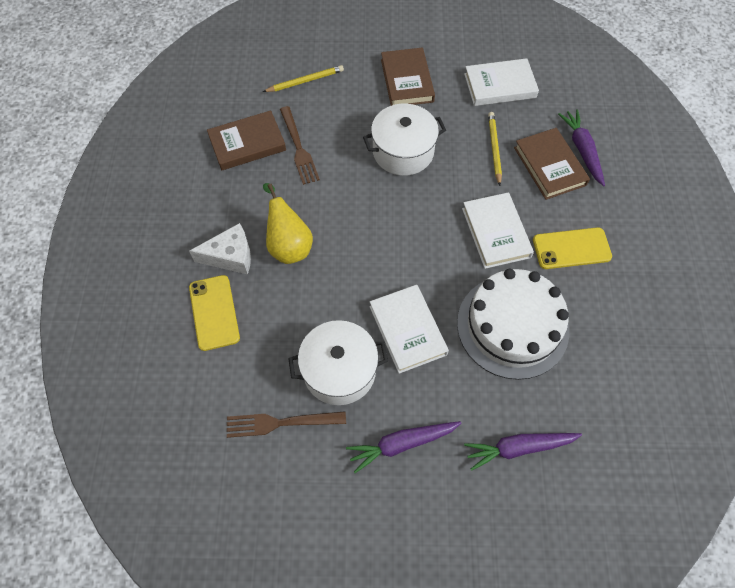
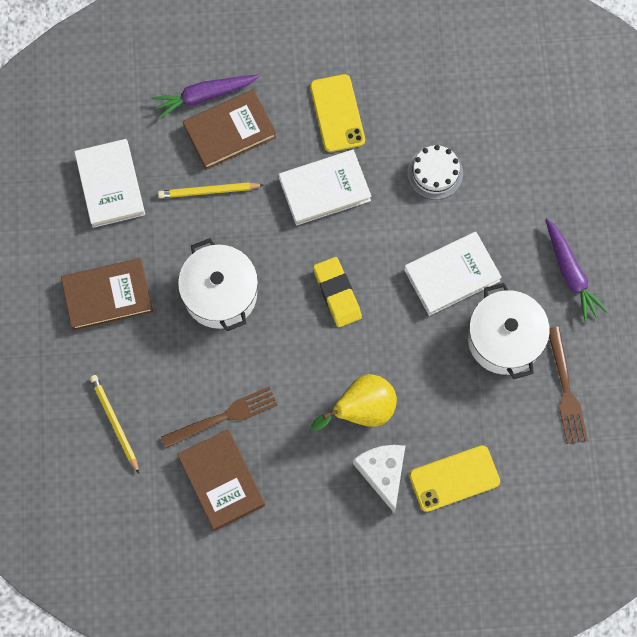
camera: 95 degrees left, 10 degrees up
white cake [457,269,569,380] -> white cake [407,145,463,200], size x0.49
purple carrot [464,433,582,471] -> none
none -> yellow eraser [313,257,362,327]

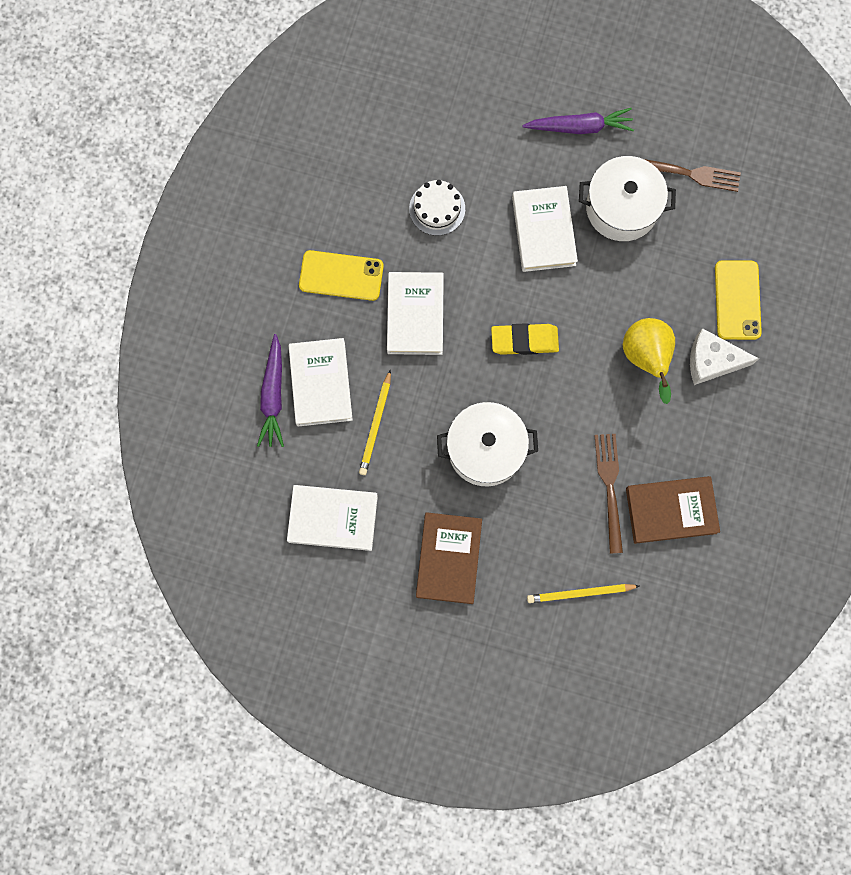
camera: 70 degrees left, 5 degrees up
brown book [183,89,277,170] -> white book [288,338,353,427]

